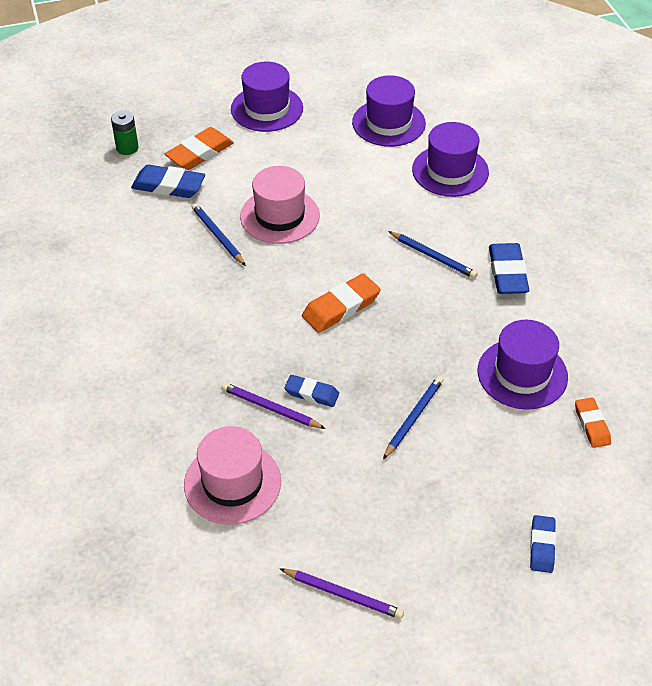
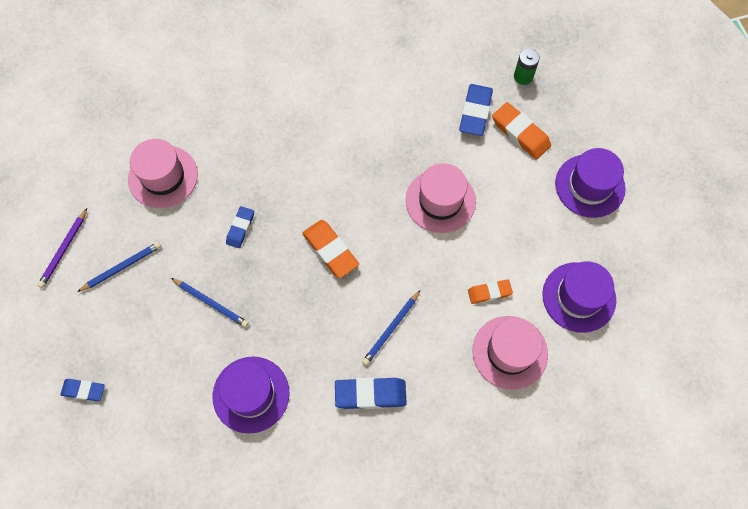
camera: 90 degrees right, 20 degrees up
blue pencil [192,203,246,266] -> blue pencil moved to [77,242,161,292]
purple pencil [221,382,326,429] -> none
purple hat [412,122,489,197] -> pink hat [472,316,548,390]
orange eraser [575,398,611,448] -> orange eraser moved to [468,279,513,304]

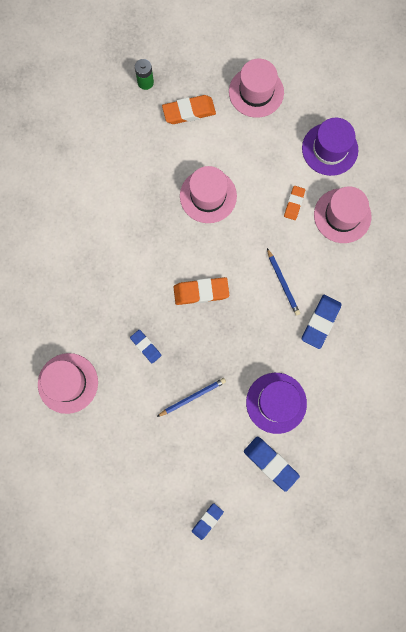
camera: 60 degrees left, 10 degrees up
purple pencil [38,208,87,288] -> none
blue pencil [77,242,161,292] -> none
blue eraser [459,84,493,136] -> blue eraser moved to [244,436,300,492]
purple hat [555,148,625,218] -> pink hat [229,58,284,118]

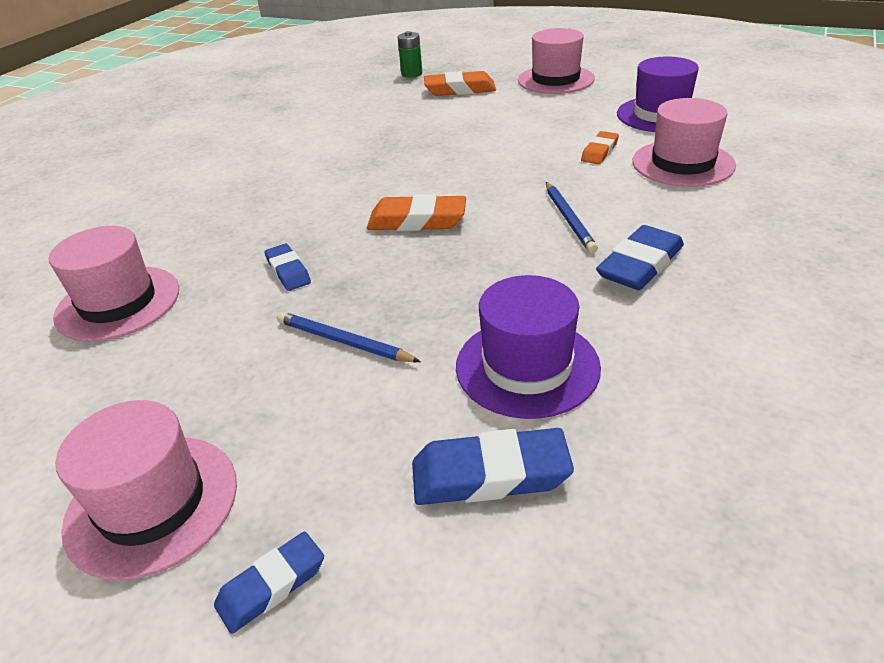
camera: 15 degrees right, 40 degrees down
blue pencil [157,378,226,417] -> blue pencil turned 135 degrees counterclockwise [277,312,421,362]
pink hat [180,166,237,223] -> pink hat moved to [56,400,237,580]
blue eraser [244,436,300,492] -> blue eraser turned 60 degrees counterclockwise [412,428,574,505]

